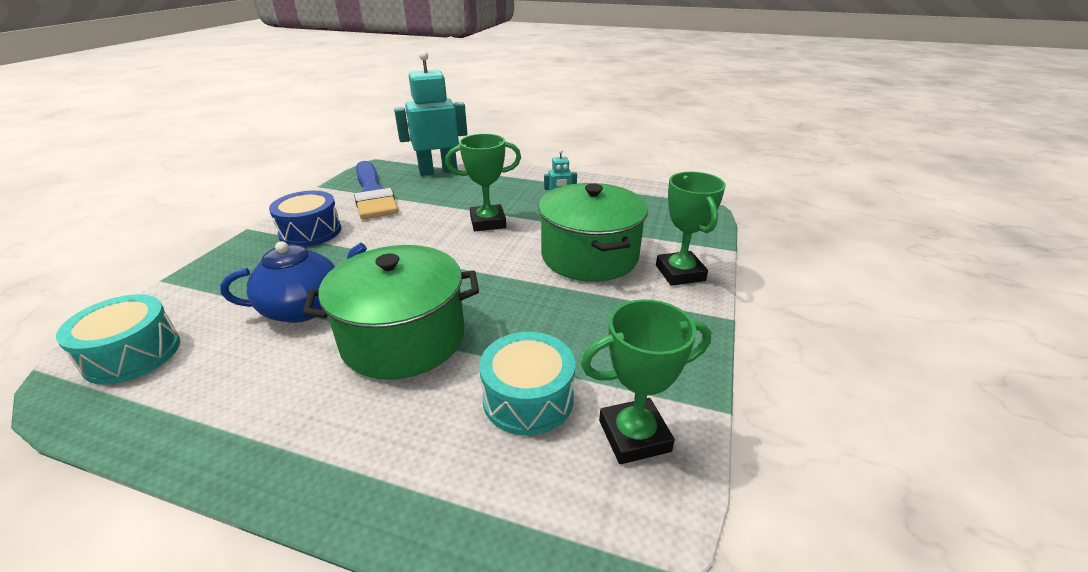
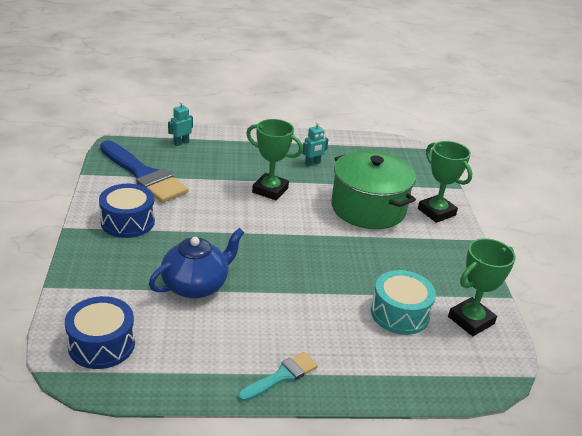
camera: 25 degrees left, 0 degrees up
turquoise drum [56,294,180,385] -> blue drum [65,296,135,369]
green pot [303,245,479,380] -> none
turquoise robot [394,51,467,176] -> turquoise robot [168,101,193,146], size x0.44
green trophy [445,134,521,231] -> green trophy turned 60 degrees clockwise [246,119,303,201]
none -> turquoise brush [238,352,318,402]

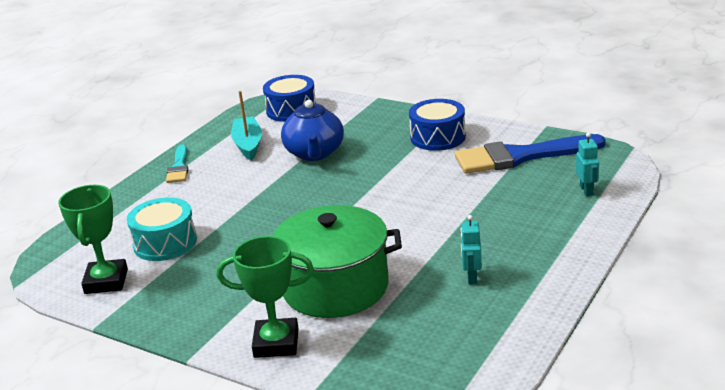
camera: 130 degrees right, 5 degrees down
green trophy [246,119,303,201] -> none
none -> turquoise boat [231,91,262,160]

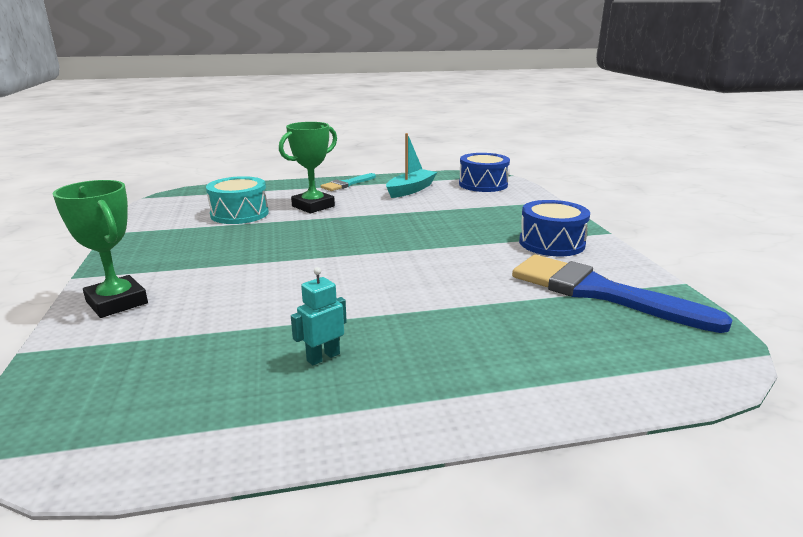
camera: 45 degrees right, 5 degrees down
green trophy [58,185,128,294] -> green trophy moved to [279,122,337,213]
green pot [273,205,402,318] -> none
blue teapot [281,100,344,161] -> none
turquoise robot [576,133,599,196] -> none

